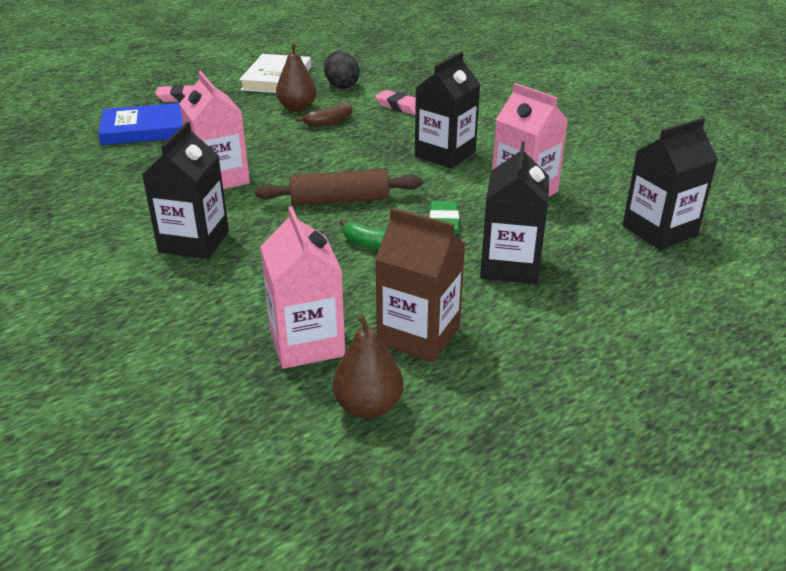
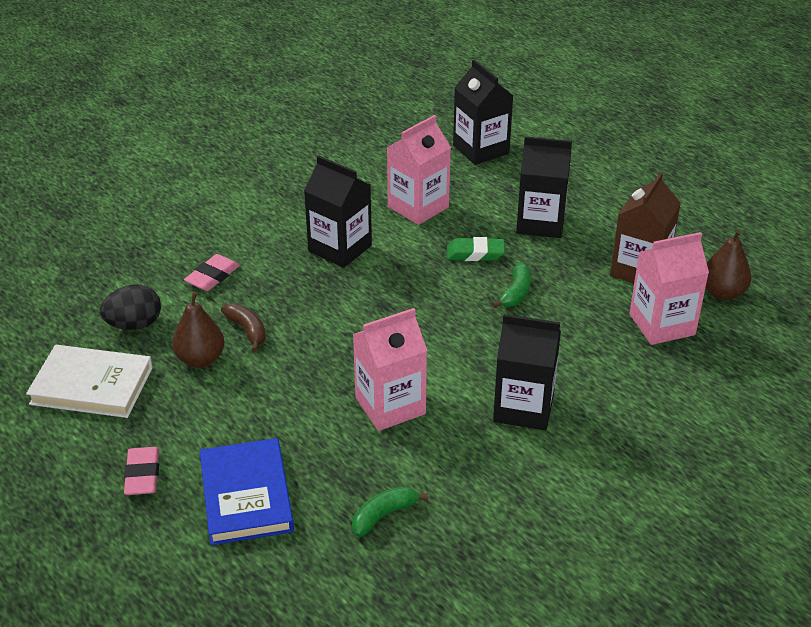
camera: 90 degrees left, 5 degrees up
brown rolling pin [255,169,422,205] -> none
none -> green banana [352,487,428,537]

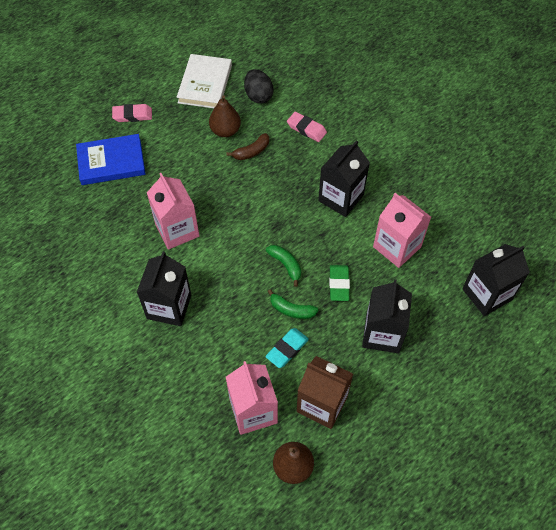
camera: 90 degrees right, 20 degrees up
green banana [352,487,428,537] -> green banana moved to [266,245,301,287]
none -> turquoise eraser [265,328,309,368]

